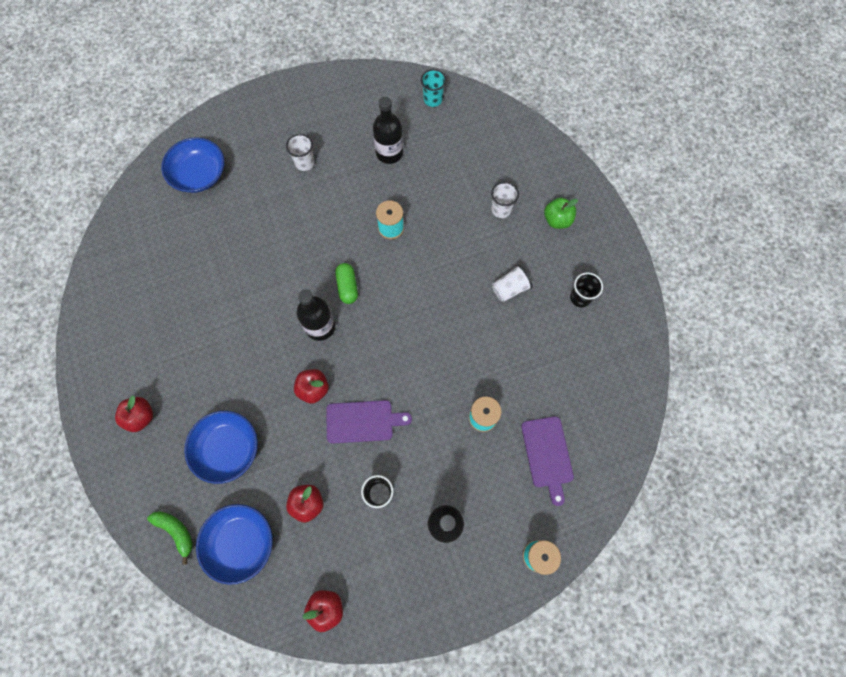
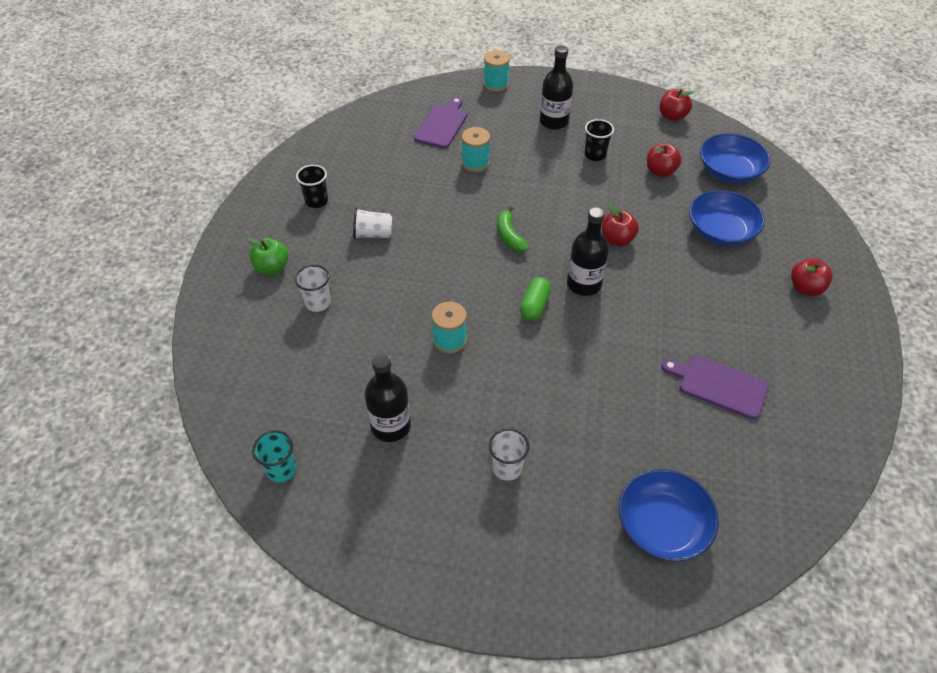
camera: 150 degrees left, 20 degrees down
green banana [147,512,193,565] -> green banana moved to [498,206,529,252]
purple cutting board [326,400,412,444] -> purple cutting board moved to [661,356,769,419]

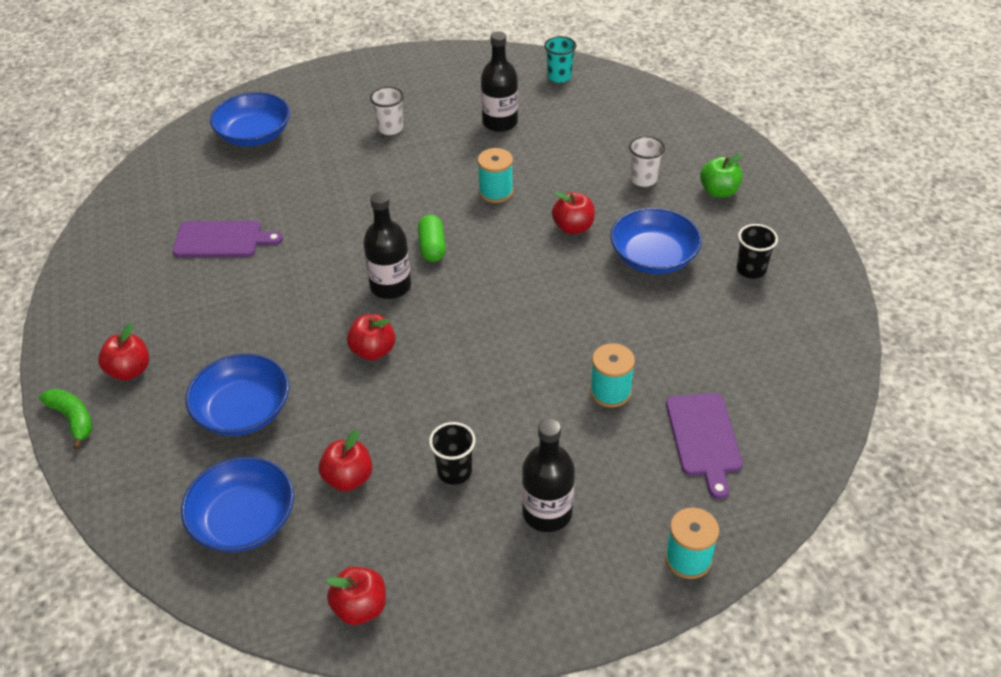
camera: 155 degrees right, 5 degrees down
white cup [353,208,392,239] -> blue bowl [610,208,702,274]
green banana [498,206,529,252] -> green banana moved to [39,389,93,449]
none -> red apple [552,192,595,234]

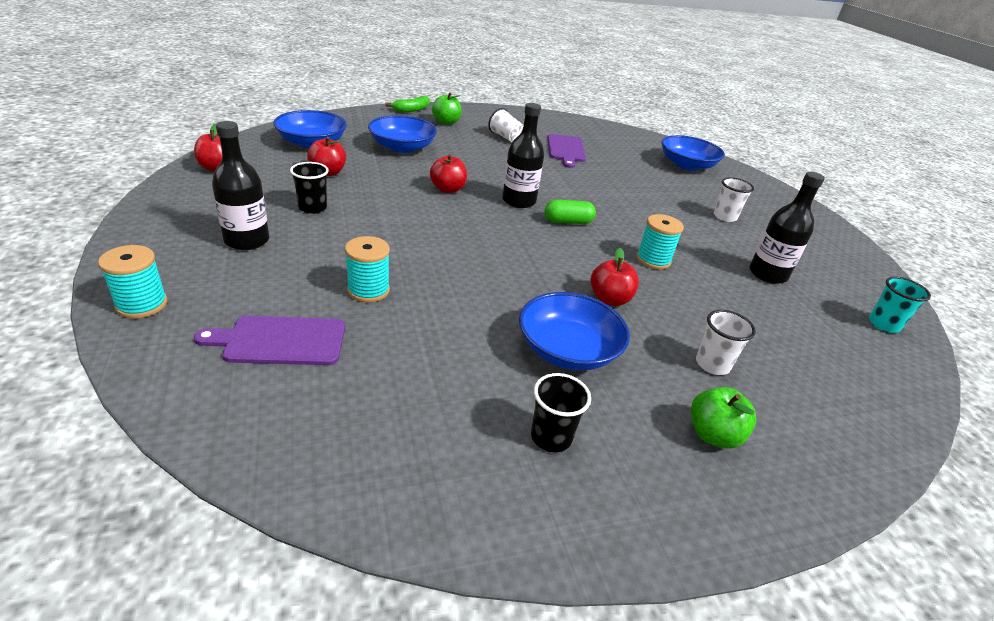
camera: 85 degrees right, 10 degrees down
red apple [98,323,149,381] -> green apple [432,92,462,125]
none -> white cup [488,108,524,142]

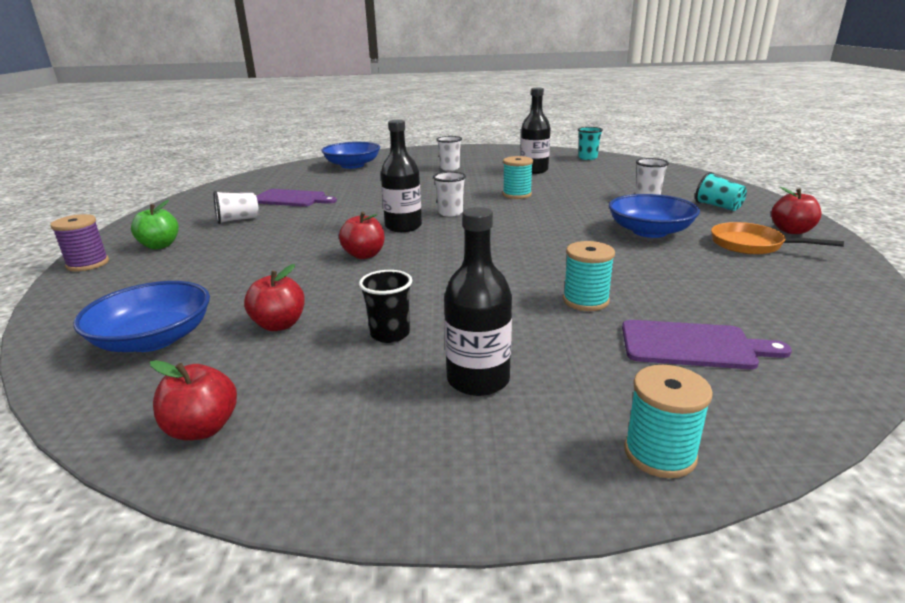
camera: 70 degrees left, 10 degrees down
purple cutting board [194,315,345,365] -> purple cutting board turned 90 degrees counterclockwise [622,320,792,370]
blue bowl [368,115,437,153] -> none
green banana [385,96,430,112] -> purple spool [50,214,109,271]
black cup [531,373,591,452] -> orange pan [711,222,844,255]
green capsule [545,200,596,224] -> white cup [433,172,466,217]
red apple [590,248,639,306] -> red apple moved to [771,187,821,234]
green apple [691,387,756,448] -> turquoise cup [695,172,747,211]

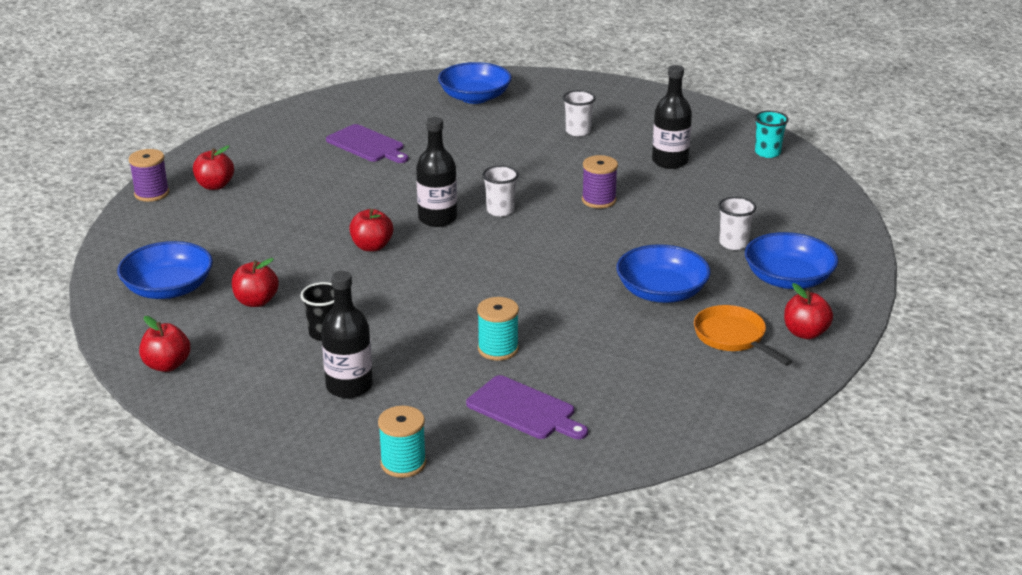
camera: 25 degrees right, 5 degrees up
green apple [131,200,179,250] -> red apple [193,145,234,190]
white cup [214,191,259,224] -> none
turquoise spool [503,156,533,199] -> purple spool [582,155,618,209]
turquoise cup [695,172,747,211] -> blue bowl [745,232,838,289]

